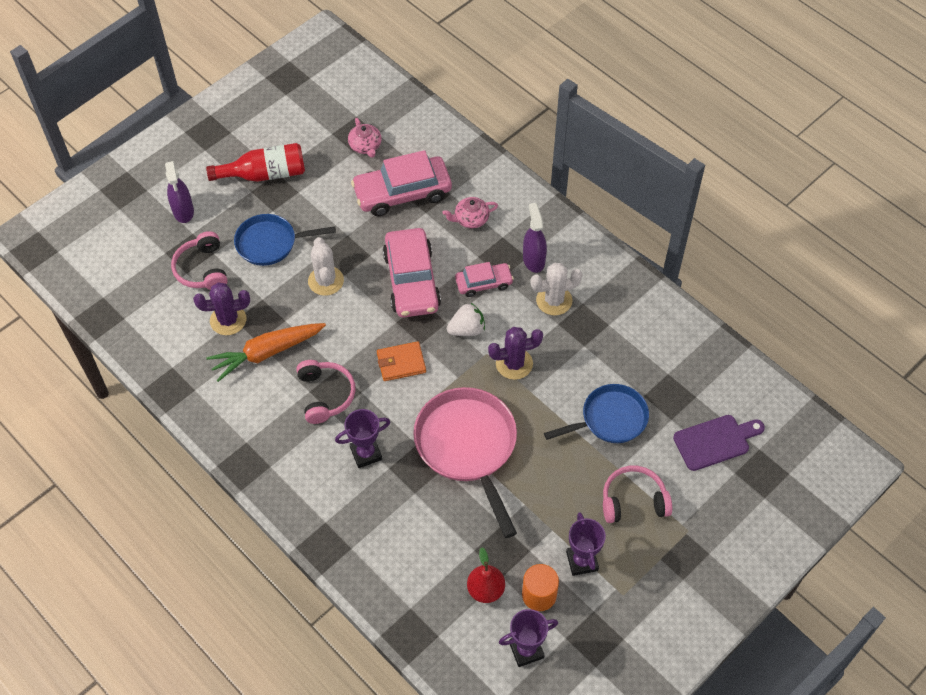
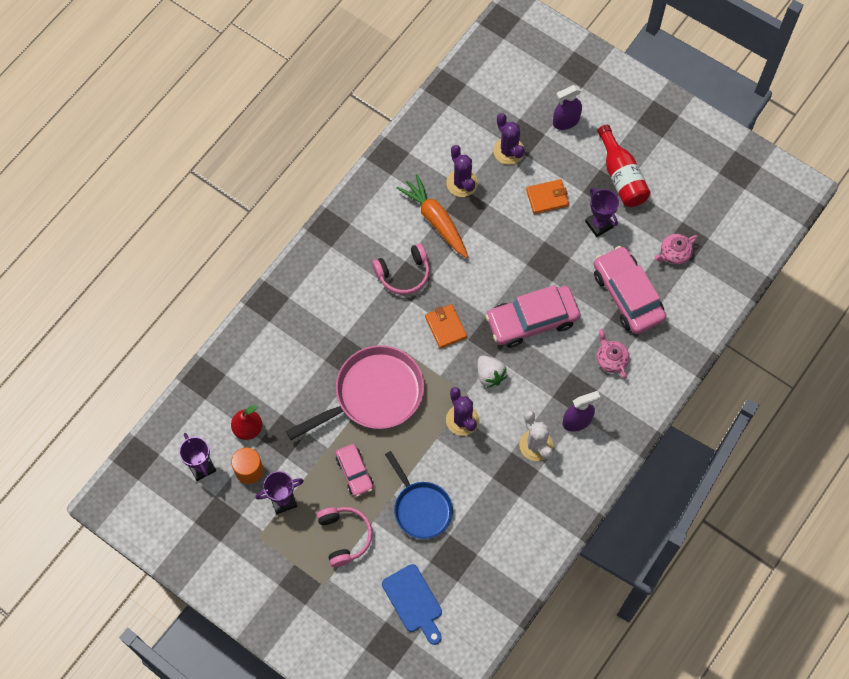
camera: 80 degrees right, 10 degrees up
pink headphones [171,231,228,290] -> purple cactus [493,113,525,165]
blue pan [234,214,336,266] -> orange wallet [526,179,569,214]
white cactus [308,237,344,296] -> none
purple trophy [335,409,390,468] -> purple trophy moved to [585,187,619,237]
pink car [455,262,514,297] -> pink car moved to [335,444,373,497]
purple cutting board [673,415,765,471] -> blue cutting board [382,564,442,645]

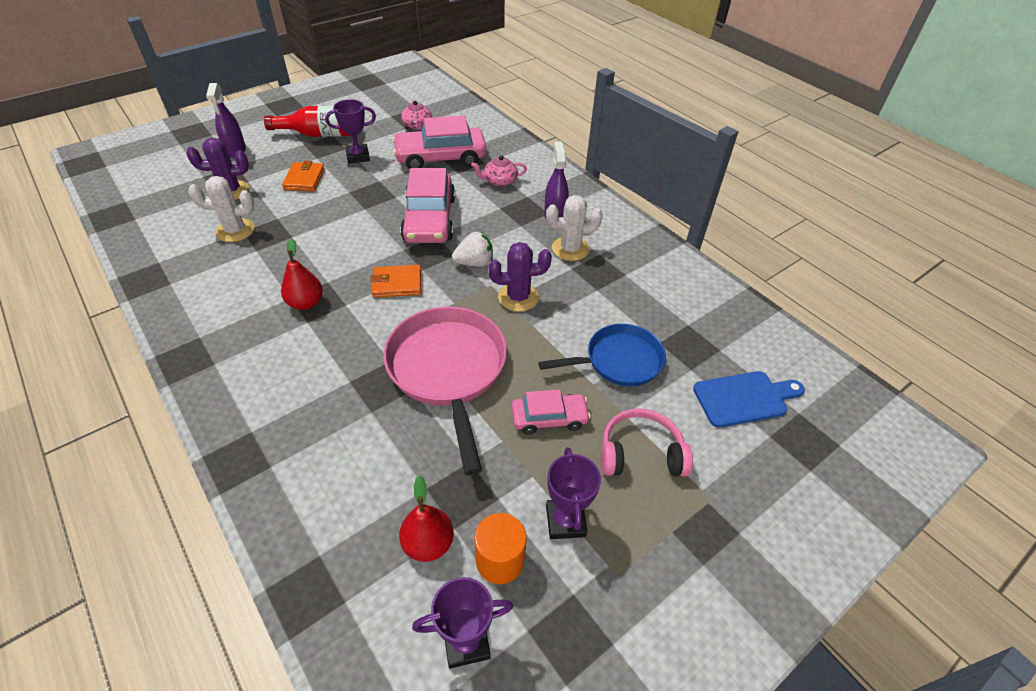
camera: 75 degrees left, 20 degrees down
pink headphones [372,243,430,295] -> red pear [281,238,323,310]
orange carrot [397,174,468,258] -> none
purple cactus [447,145,478,197] -> white cactus [188,176,255,242]

